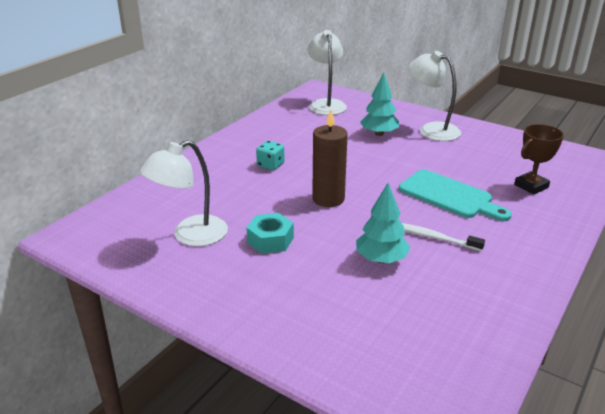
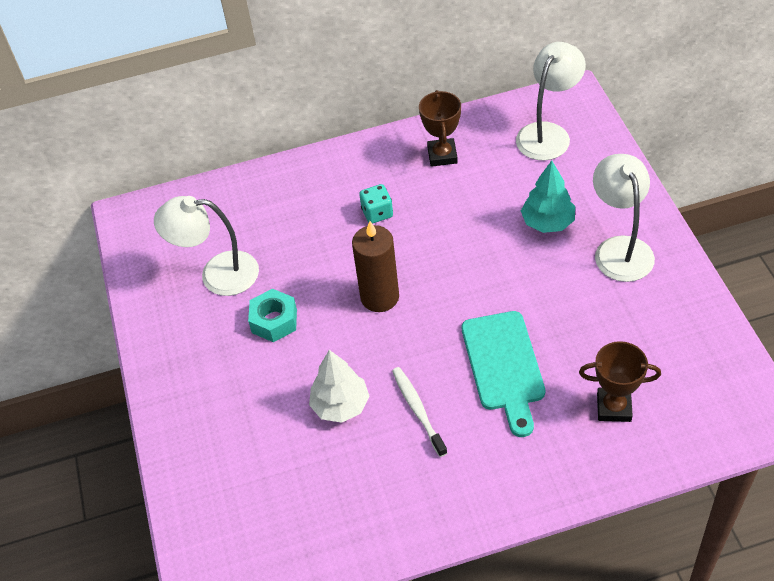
camera: 45 degrees right, 20 degrees up
turquoise tree [356,183,411,263] -> white tree [309,350,370,423]
none -> brown trophy [419,90,461,167]

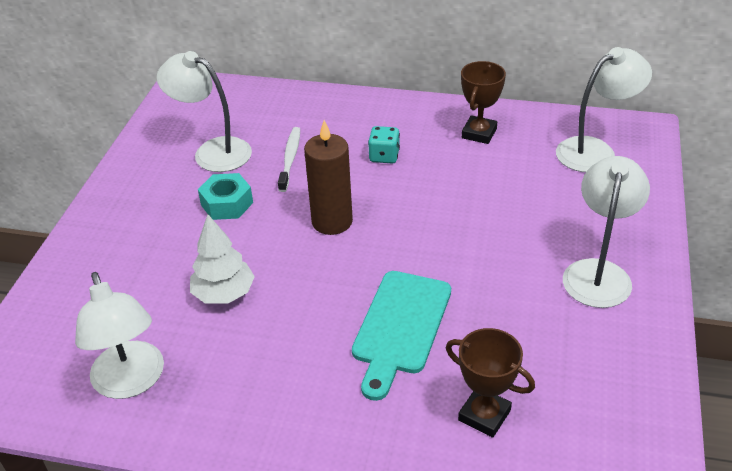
camera: 25 degrees right, 10 degrees down
white toothbrush [392,367,447,457] -> white toothbrush moved to [278,127,300,192]
turquoise tree [521,160,575,233] -> none
none -> white lamp [75,272,164,399]

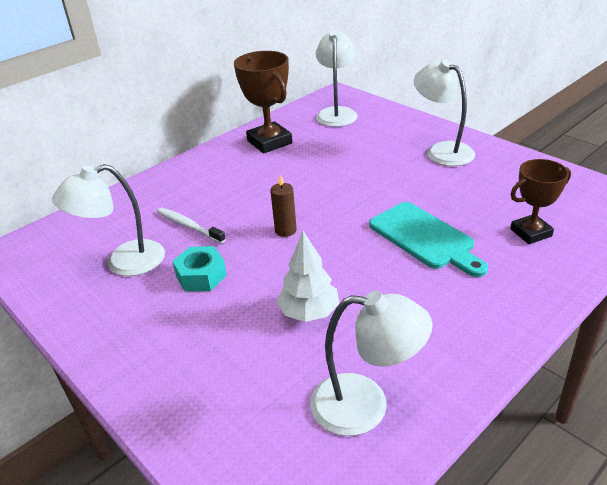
camera: 55 degrees left, 5 degrees down
brown candle [304,120,353,235] -> brown candle [270,175,297,237], size x0.60
turquoise dice [368,126,400,163] -> none
brown trophy [461,61,506,144] -> brown trophy [234,51,292,154], size x1.52

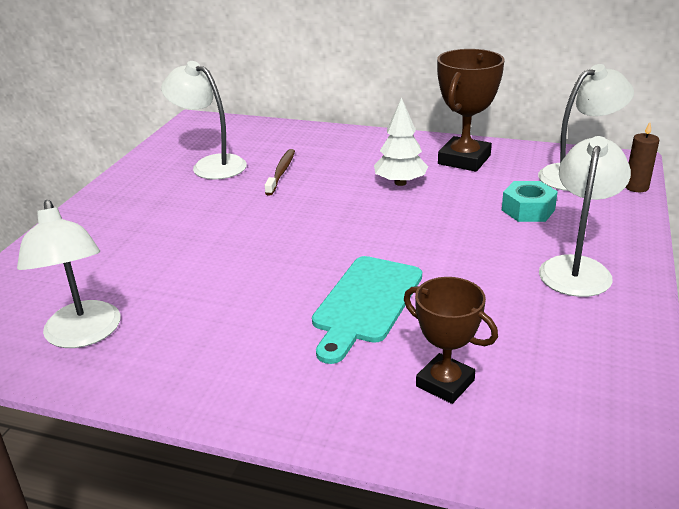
camera: 60 degrees right, 5 degrees down
white toothbrush [157,208,226,243] -> brown toothbrush [265,149,295,196]
turquoise nut [172,246,227,292] -> turquoise nut moved to [502,181,558,222]
brown candle [270,175,297,237] -> brown candle moved to [625,122,660,192]
white tree [277,231,339,322] -> white tree moved to [374,97,428,186]

